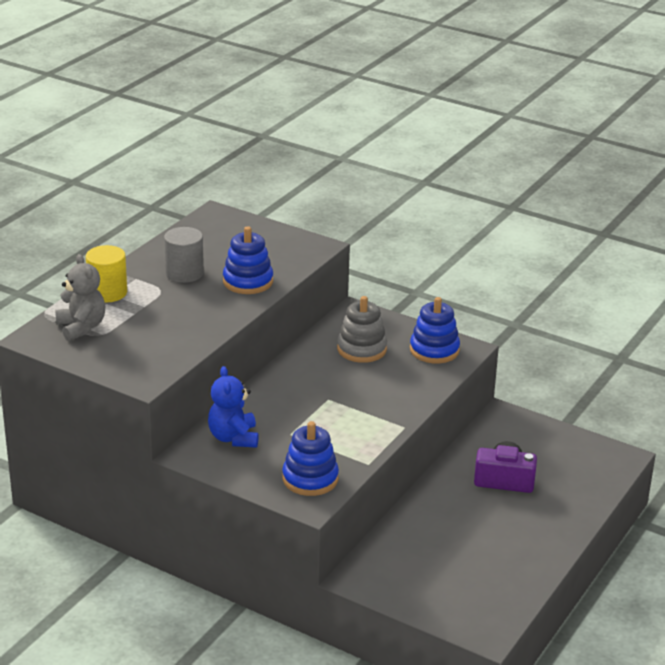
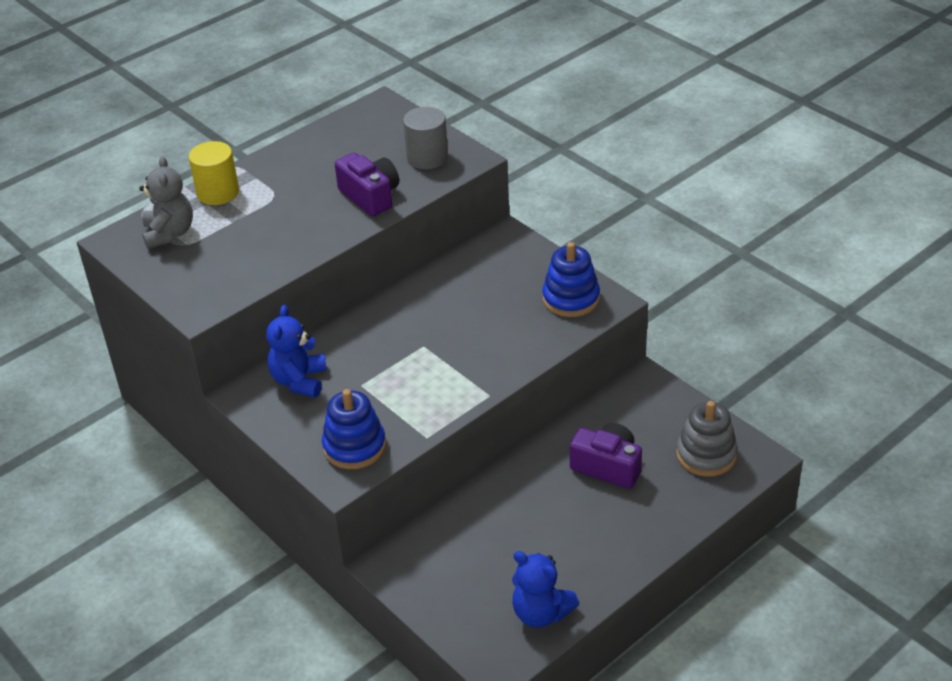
camera: 20 degrees right, 10 degrees up
grey cylinder [164,227,204,283] -> grey cylinder moved to [403,107,448,169]
blue stacking toy [223,226,273,294] -> purple camera [335,153,399,216]
grey stacking toy [337,296,387,363] -> grey stacking toy moved to [676,401,738,477]
none -> blue teddy bear [512,551,579,628]

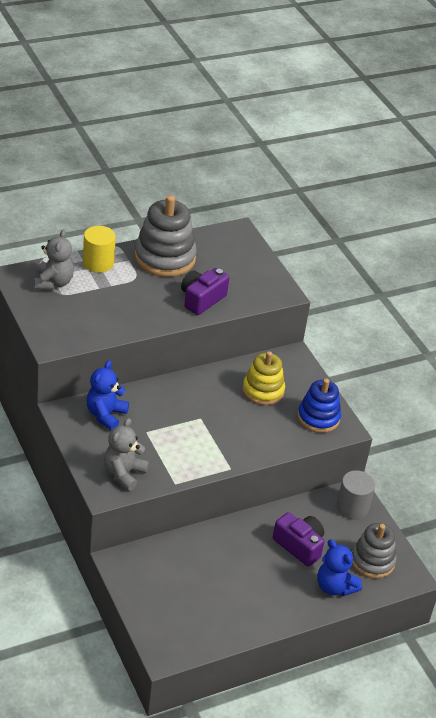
camera: 10 degrees right, 0 degrees up
blue stacking toy [322,389,386,469] -> grey teddy bear [104,418,149,491]
purple camera [335,153,399,216] -> purple camera turned 120 degrees counterclockwise [181,268,229,315]
grey cylinder [403,107,448,169] -> grey cylinder moved to [337,470,375,519]
blue teddy bear [512,551,579,628] -> blue teddy bear moved to [318,539,362,596]
none -> grey stacking toy [134,195,197,277]
none -> yellow stacking toy [242,351,285,405]

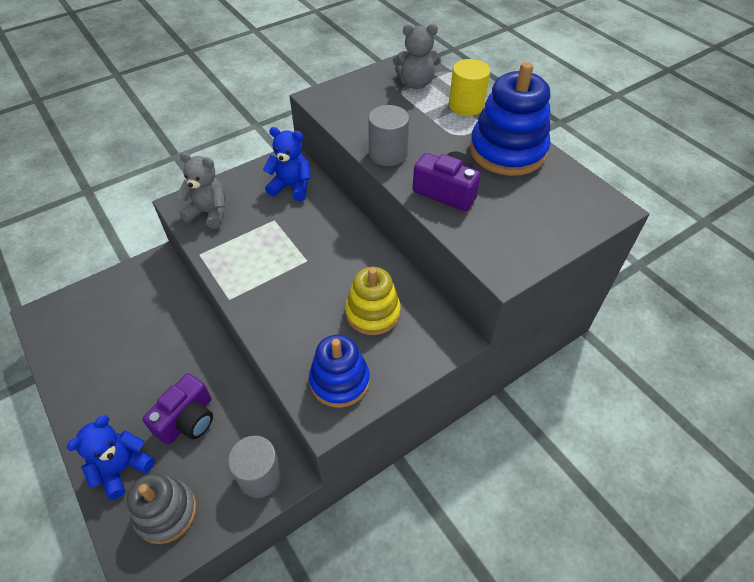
camera: 85 degrees right, 10 degrees up
grey stacking toy [134,195,197,277] -> blue stacking toy [470,62,550,176]
none -> grey cylinder [368,105,409,166]

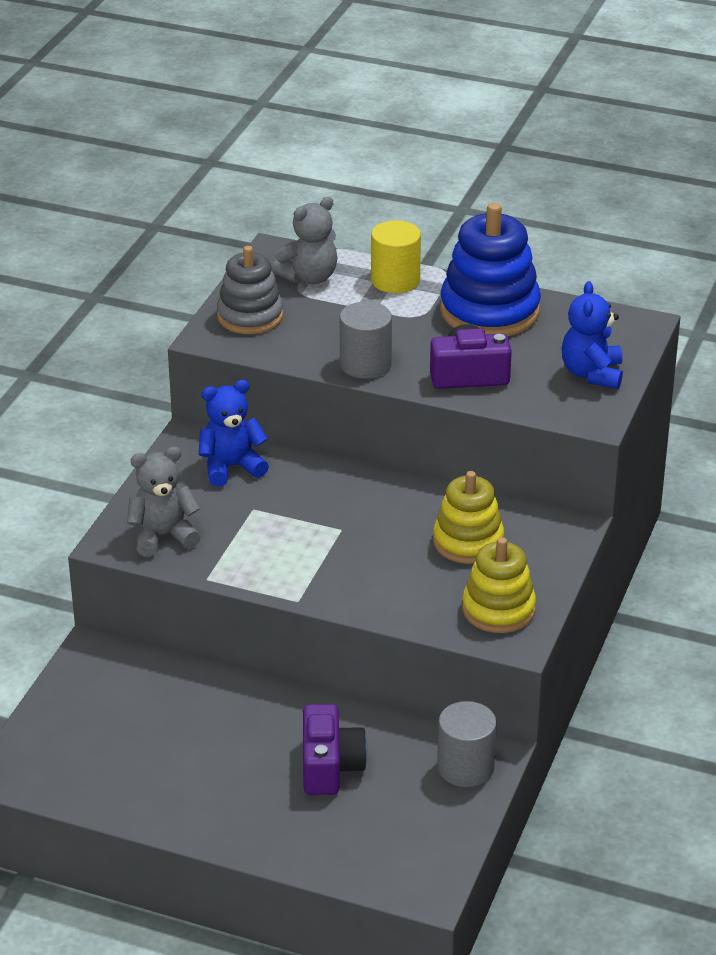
camera: 35 degrees left, 15 degrees down
blue teddy bear [67,415,155,500] -> blue teddy bear moved to [561,281,623,389]
grey stacking toy [127,473,197,544] -> grey stacking toy moved to [217,246,283,334]
blue stacking toy [309,334,370,408] -> yellow stacking toy [462,537,536,633]

